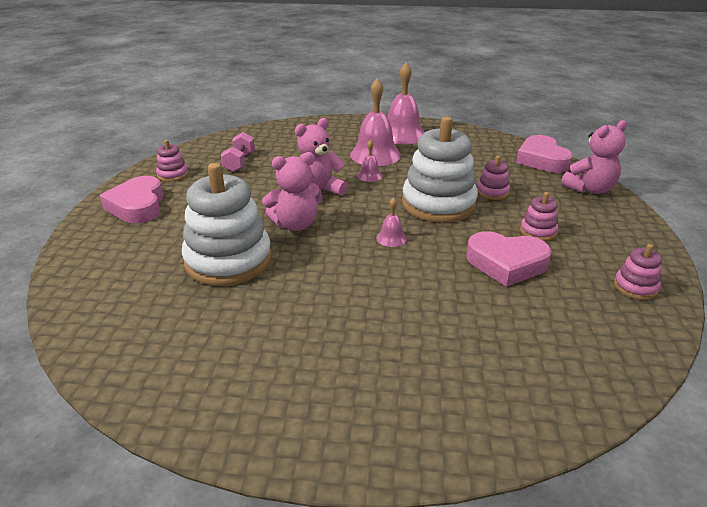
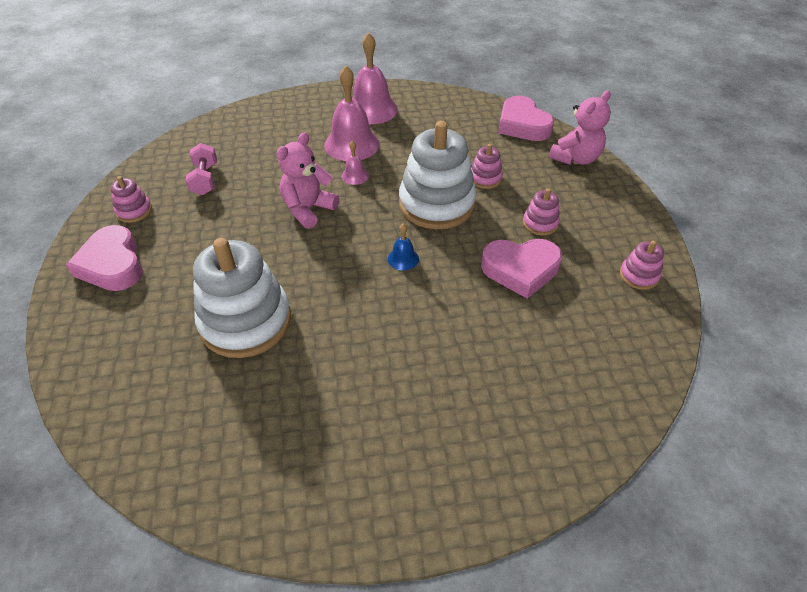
camera: 15 degrees left, 15 degrees up
pink teddy bear [262,152,322,231] -> none
pink bell [376,197,407,247] -> blue bell [388,223,419,270]

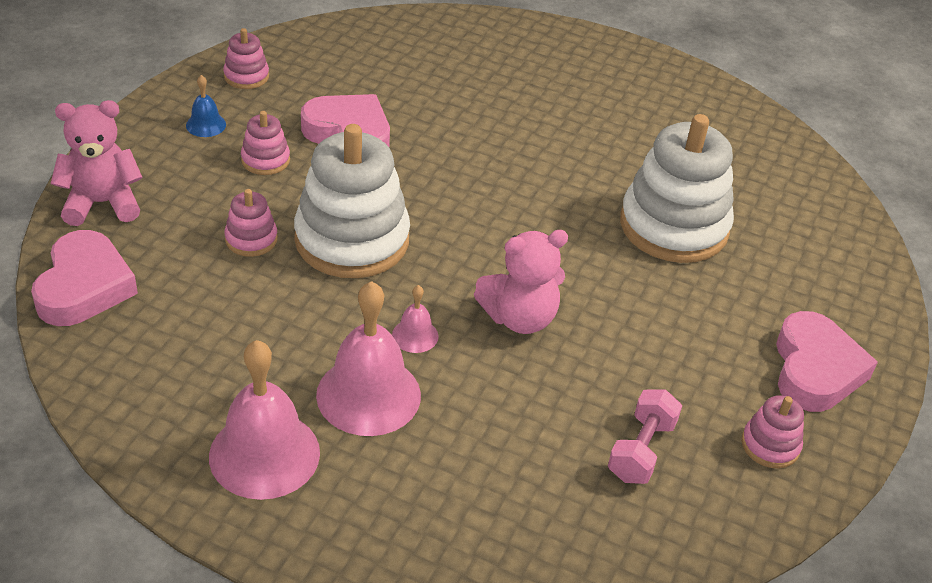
camera: 150 degrees left, 5 degrees down
blue bell [388,223,419,270] -> blue bell moved to [186,75,226,137]

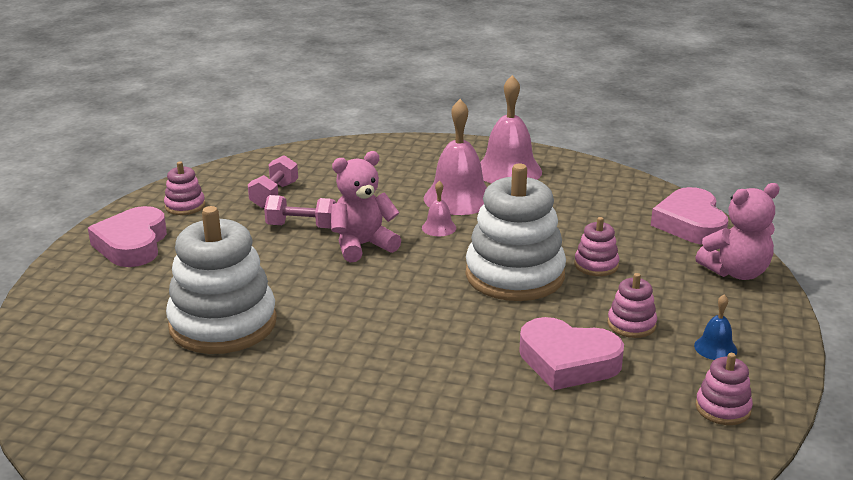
camera: 175 degrees right, 15 degrees down
none -> pink dumbbell [264,195,336,228]

